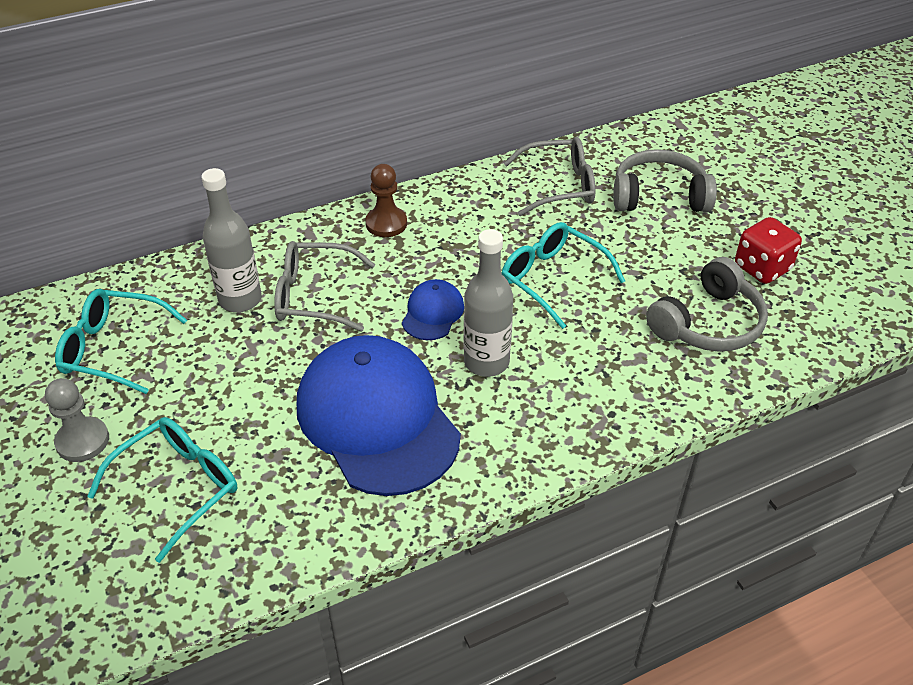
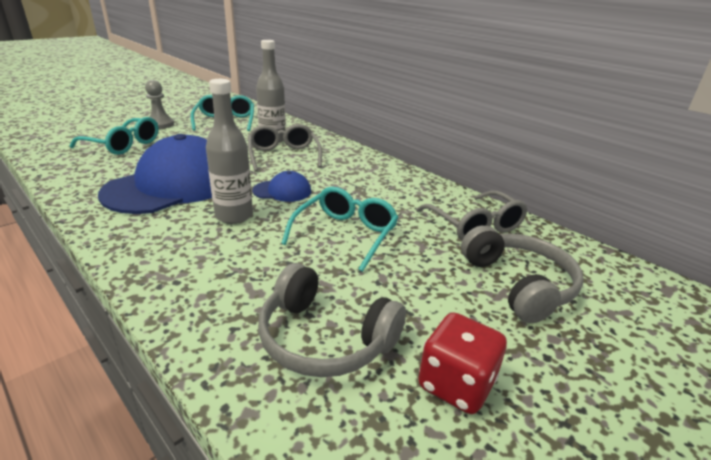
camera: 70 degrees right, 15 degrees down
brown pawn [365,164,407,237] -> none

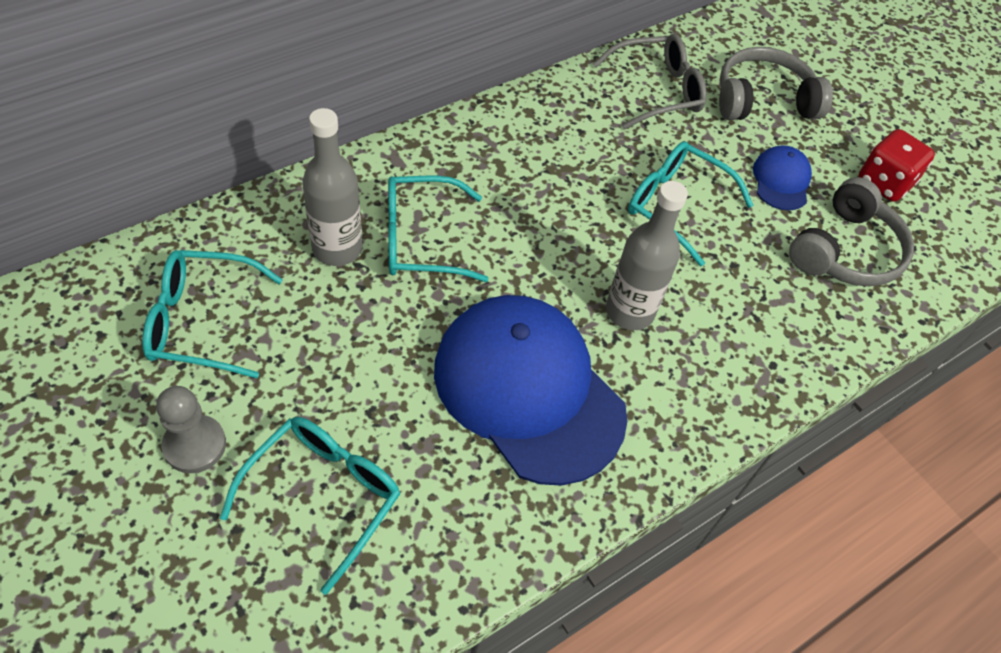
camera: 85 degrees left, 25 degrees up
grey glasses [248,124,322,172] -> turquoise glasses [388,176,489,282]
blue cap [252,171,311,202] -> blue cap moved to [753,145,812,210]

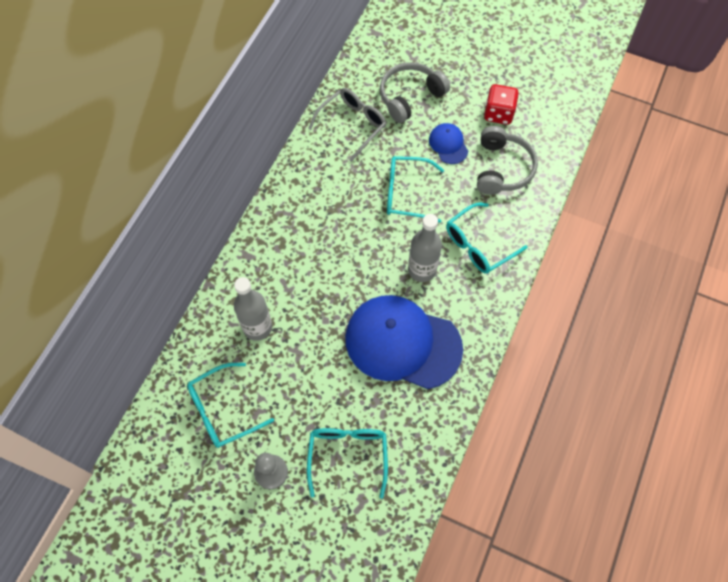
camera: 25 degrees left, 10 degrees up
turquoise glasses [388,176,489,282] -> turquoise glasses moved to [446,203,528,274]

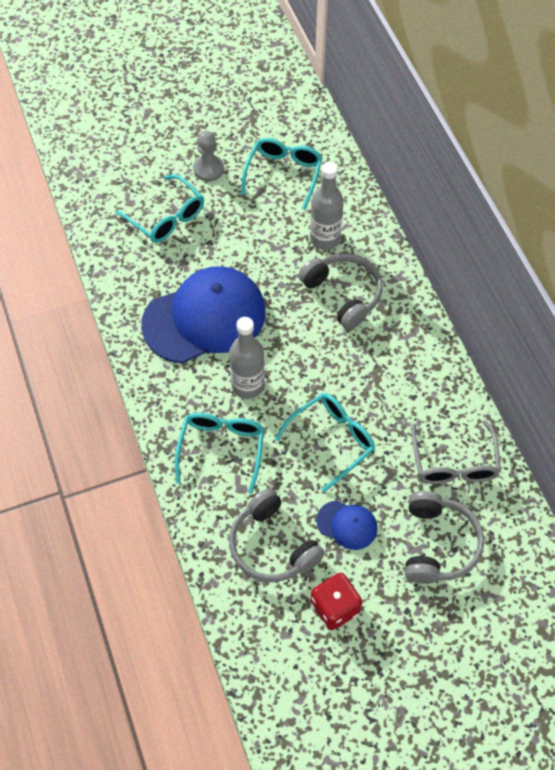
camera: 135 degrees right, 5 degrees down
none -> grey headphones [298,253,383,330]

